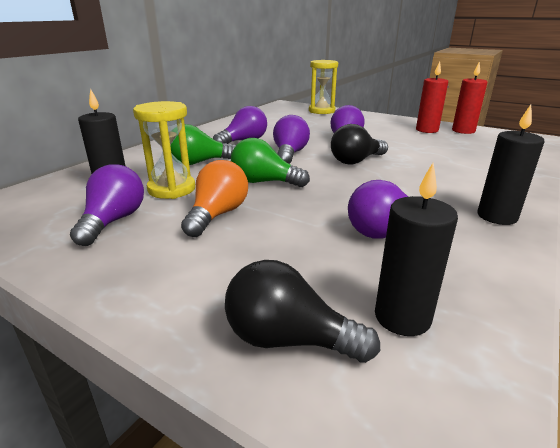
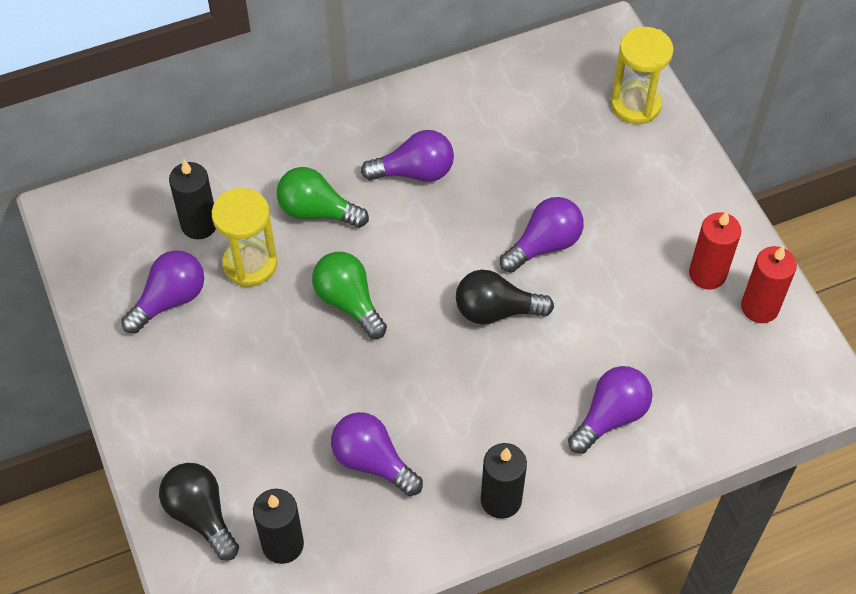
camera: 35 degrees right, 30 degrees up
orange light bulb [181,160,248,237] -> none
purple light bulb [273,115,310,164] -> purple light bulb moved to [568,366,653,454]

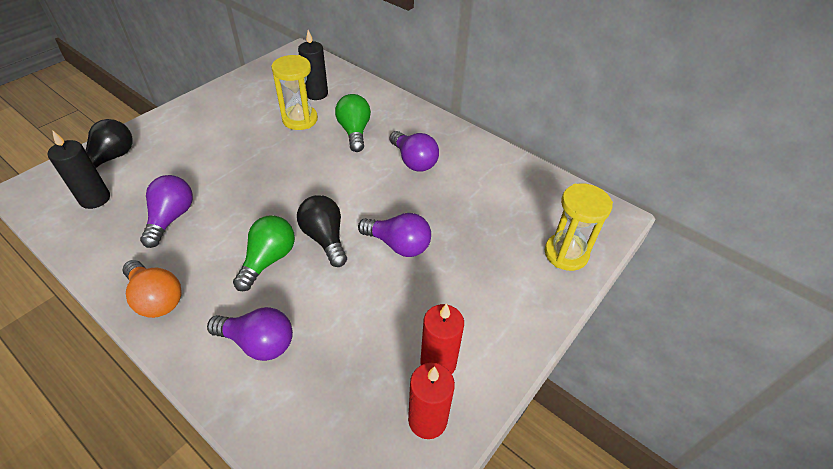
camera: 60 degrees right, 10 degrees down
purple light bulb [121,250,204,334] -> none
green light bulb [312,252,387,339] -> green light bulb moved to [233,215,295,291]
black candle [481,443,527,519] -> orange light bulb [123,260,182,318]

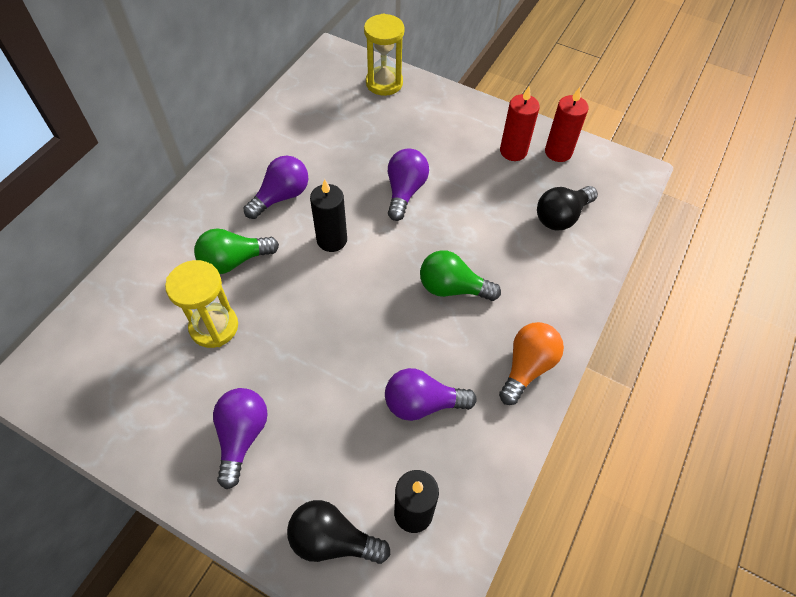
camera: 100 degrees left, 10 degrees up
purple light bulb [207,307,293,361] -> purple light bulb moved to [213,388,268,489]
black light bulb [297,195,347,267] -> black light bulb moved to [537,186,598,230]
black candle [298,30,328,100] -> black candle moved to [310,179,347,252]

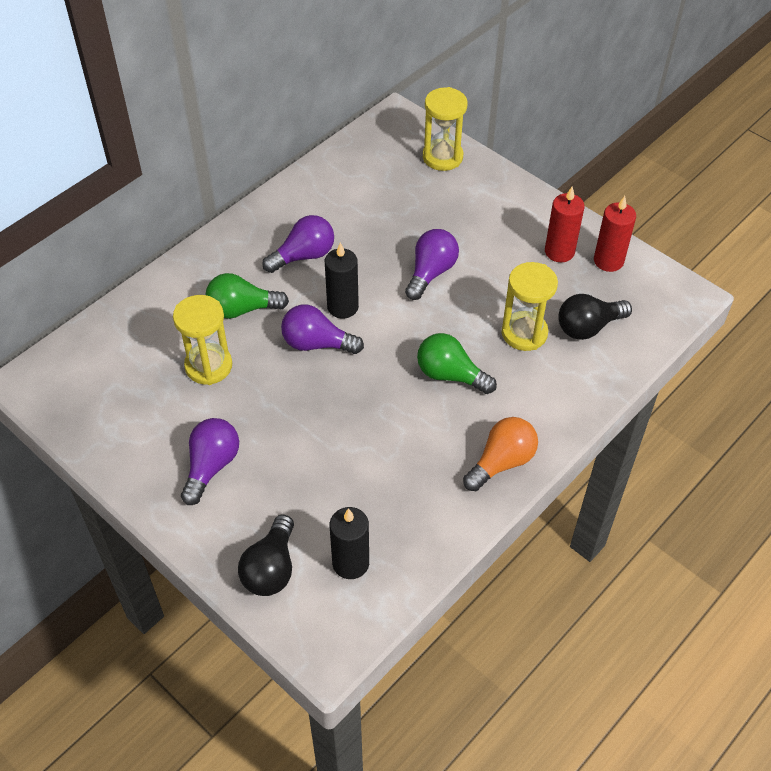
camera: 15 degrees right, 5 degrees down
black light bulb [287,500,390,564] -> black light bulb turned 105 degrees counterclockwise [238,514,294,596]
purple light bulb [385,368,477,421] -> purple light bulb moved to [281,305,364,354]
none -> yellow hourglass [502,262,558,351]

